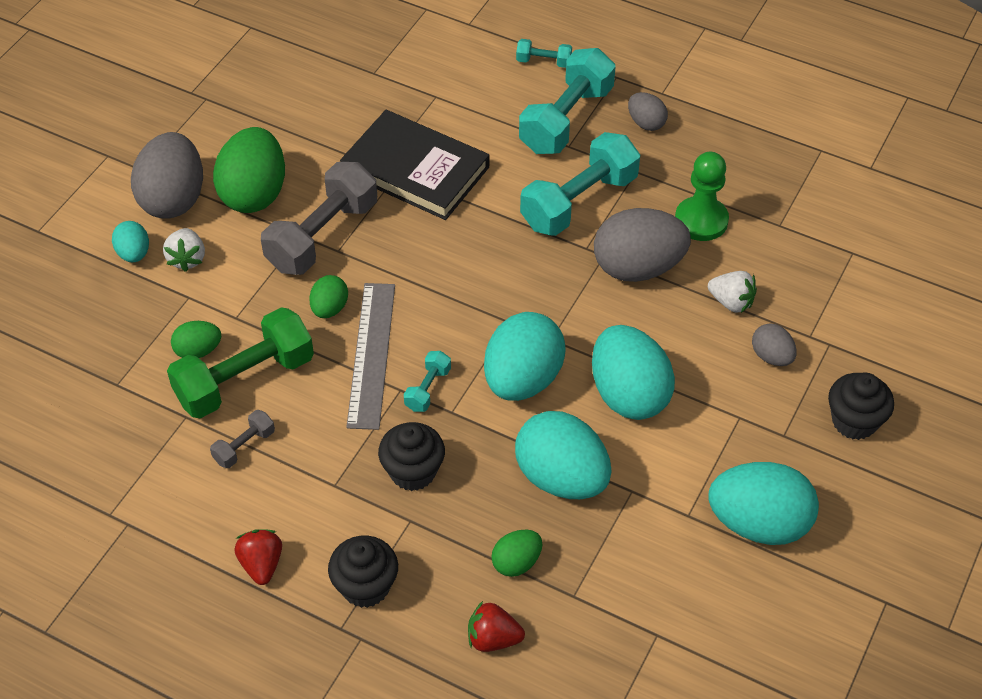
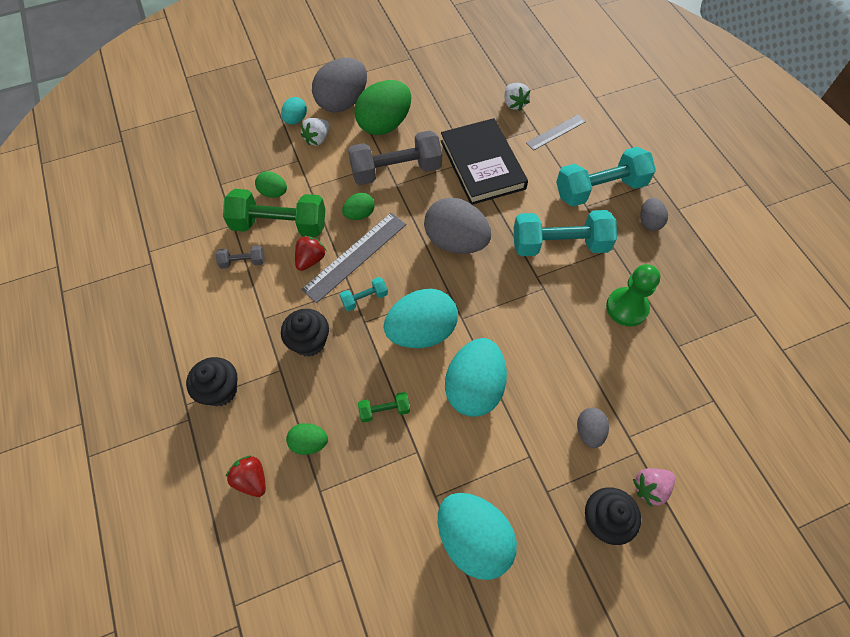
camera: 40 degrees right, 10 degrees up
red strawberry [234,529,282,585] -> red strawberry moved to [295,235,326,271]
turquoise egg [515,411,611,499] -> green dumbbell [358,392,410,422]
turquoise dumbbell [516,39,572,68] -> none
grey egg [594,208,691,282] -> grey egg moved to [424,197,491,254]
white strawberry [708,271,757,313] -> white strawberry moved to [505,83,530,111]
none -> grey ruler [526,115,586,151]
none -> pink strawberry [633,468,675,507]

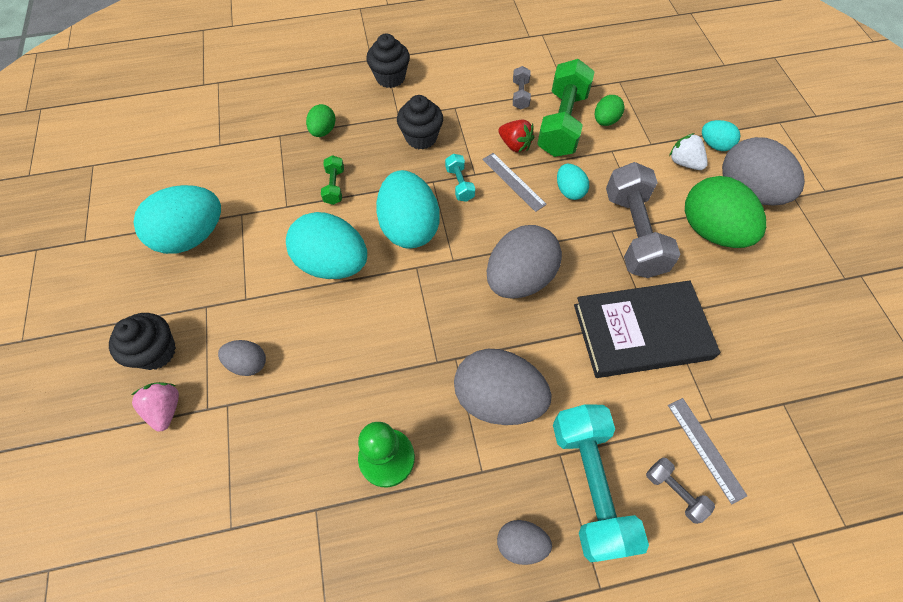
camera: 100 degrees right, 0 degrees up
red strawberry [226,456,266,497] -> none
grey ruler [301,213,406,303] -> grey ruler [482,153,547,212], size x0.61
green egg [342,193,375,220] -> turquoise egg [557,164,589,200]
white strawberry [505,83,530,111] -> none
turquoise dumbbell [514,210,617,256] -> grey egg [454,349,552,425]
none -> grey dumbbell [646,458,715,524]

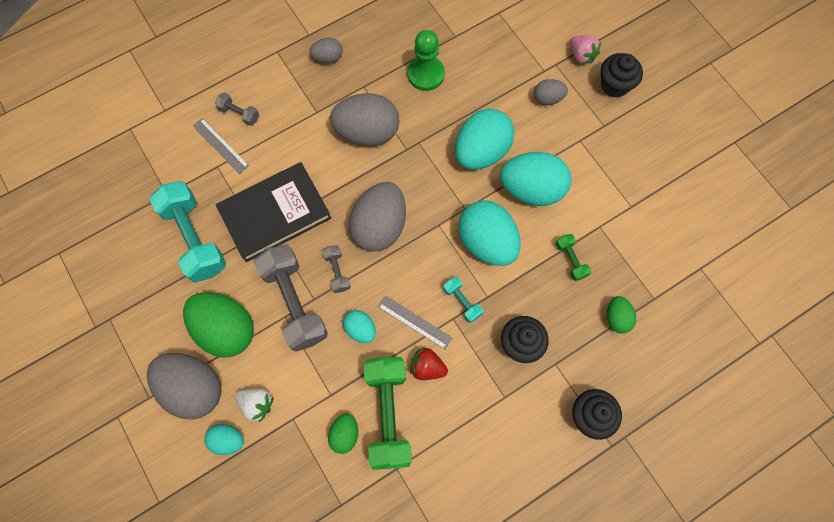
camera: 160 degrees right, 10 degrees up
turquoise egg [134,185,221,254] -> turquoise egg moved to [455,109,514,170]
grey dumbbell [513,66,531,110] -> grey dumbbell moved to [322,245,351,293]
turquoise dumbbell [553,404,649,562] -> turquoise dumbbell moved to [149,181,226,283]

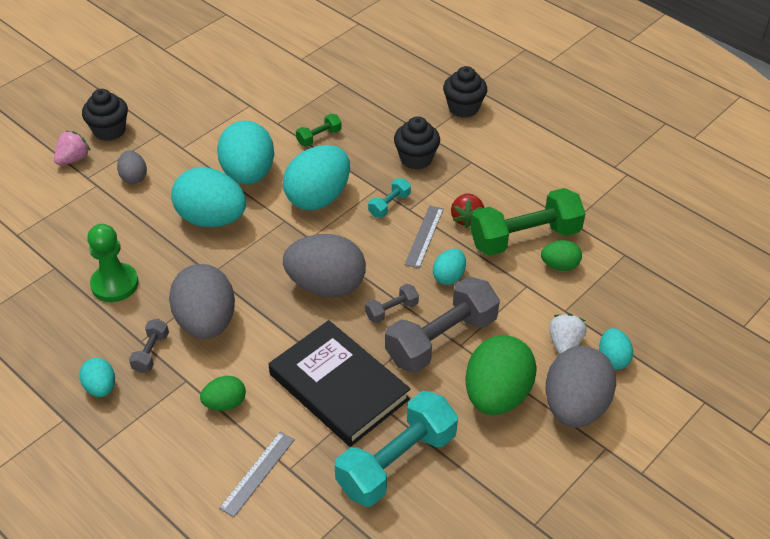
camera: 105 degrees left, 25 degrees down
grey dumbbell [215,93,259,126] -> grey dumbbell moved to [129,319,169,373]
grey egg [310,37,343,63] -> turquoise egg [79,358,115,397]
green egg [607,296,636,333] -> green egg moved to [200,376,246,411]

